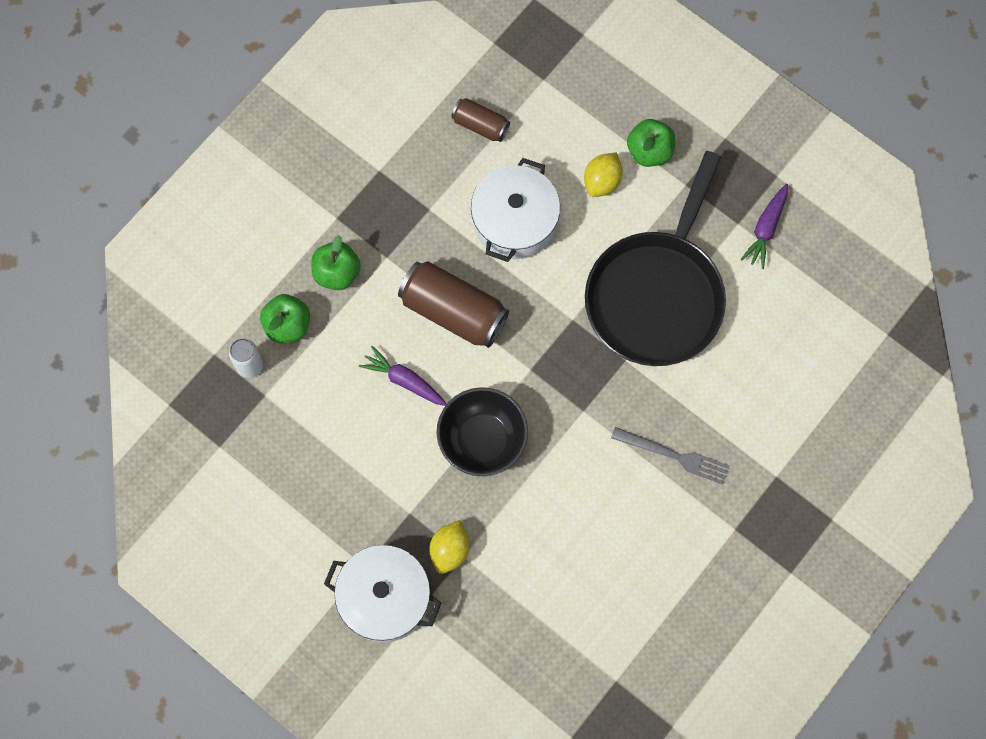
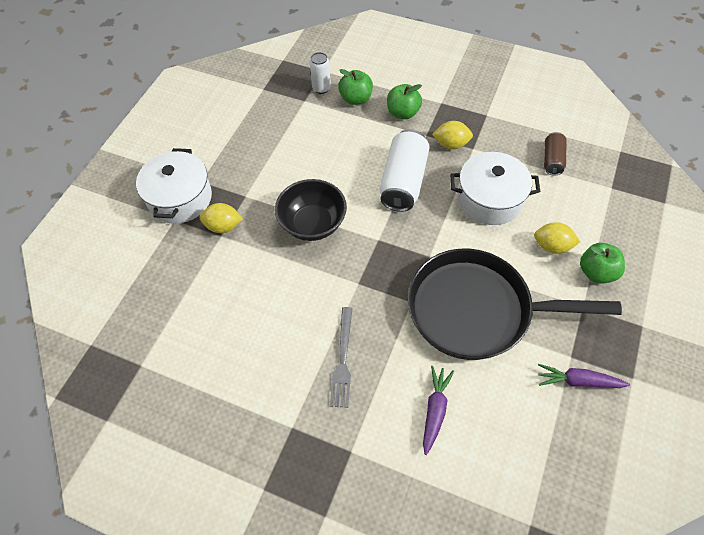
camera: 75 degrees right, 15 degrees down
purple carrot [359,346,447,406] -> purple carrot moved to [423,366,454,455]
brown can [398,261,509,348] -> white can [379,129,430,212]
none -> yellow lemon [432,121,473,149]

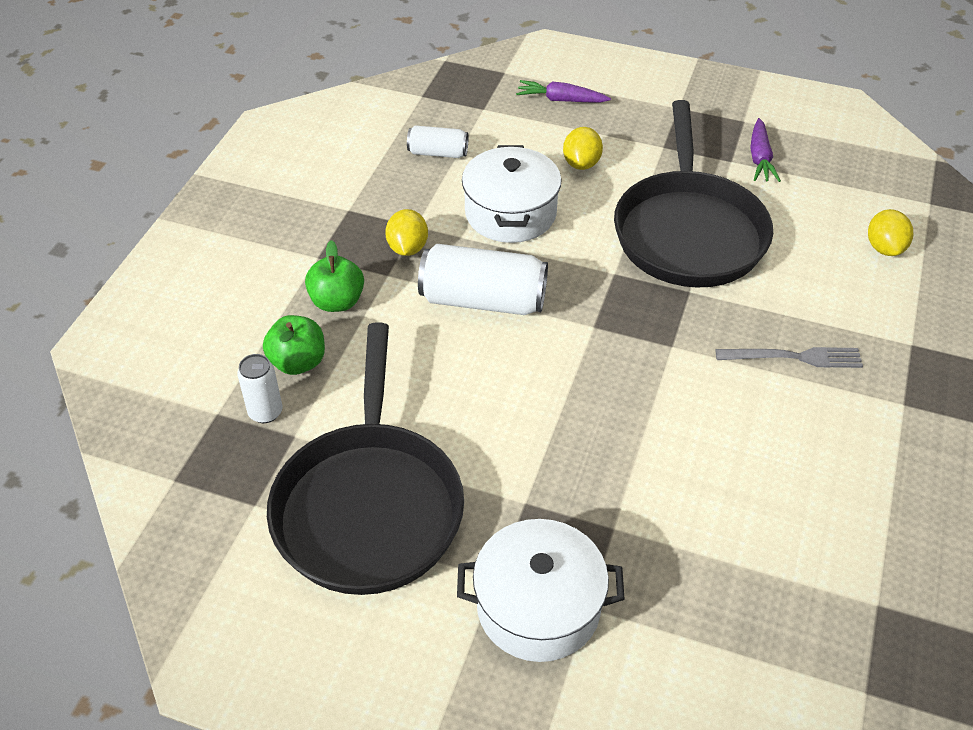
camera: 95 degrees left, 10 degrees down
yellow lemon [199,203,243,233] -> yellow lemon moved to [868,209,913,256]
black bowl [275,179,347,241] -> none
purple carrot [423,366,454,455] -> purple carrot moved to [516,80,611,103]
brown can [544,132,566,176] -> white can [407,125,468,158]
green apple [580,243,625,284] -> none
none -> black pan [267,322,464,595]

